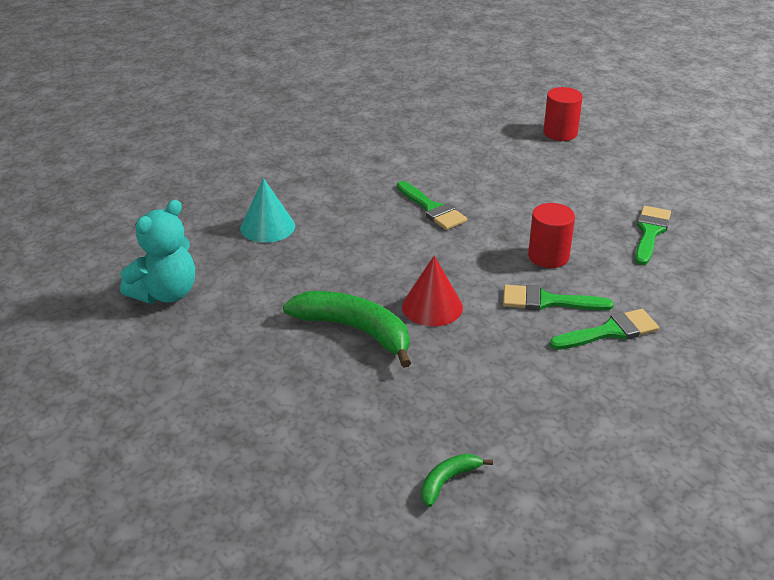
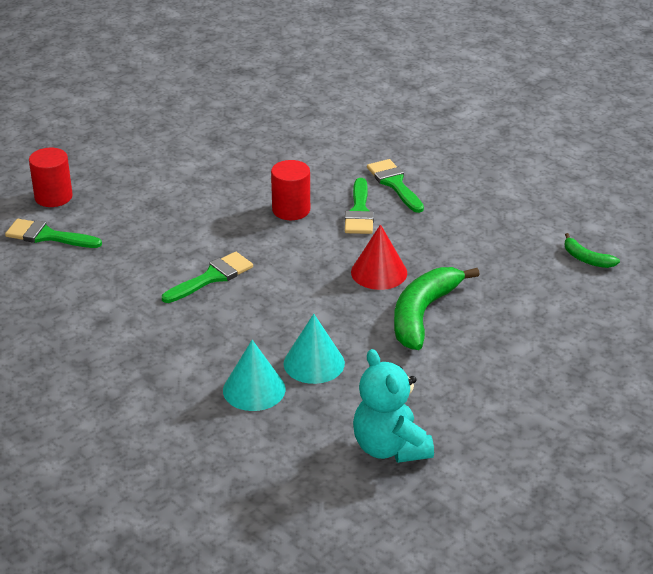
camera: 95 degrees left, 0 degrees up
turquoise teddy bear [120,200,195,304] -> turquoise teddy bear turned 150 degrees counterclockwise [353,349,434,463]
green brush [635,206,671,265] -> green brush moved to [5,219,102,248]
none -> turquoise cone [284,314,345,384]

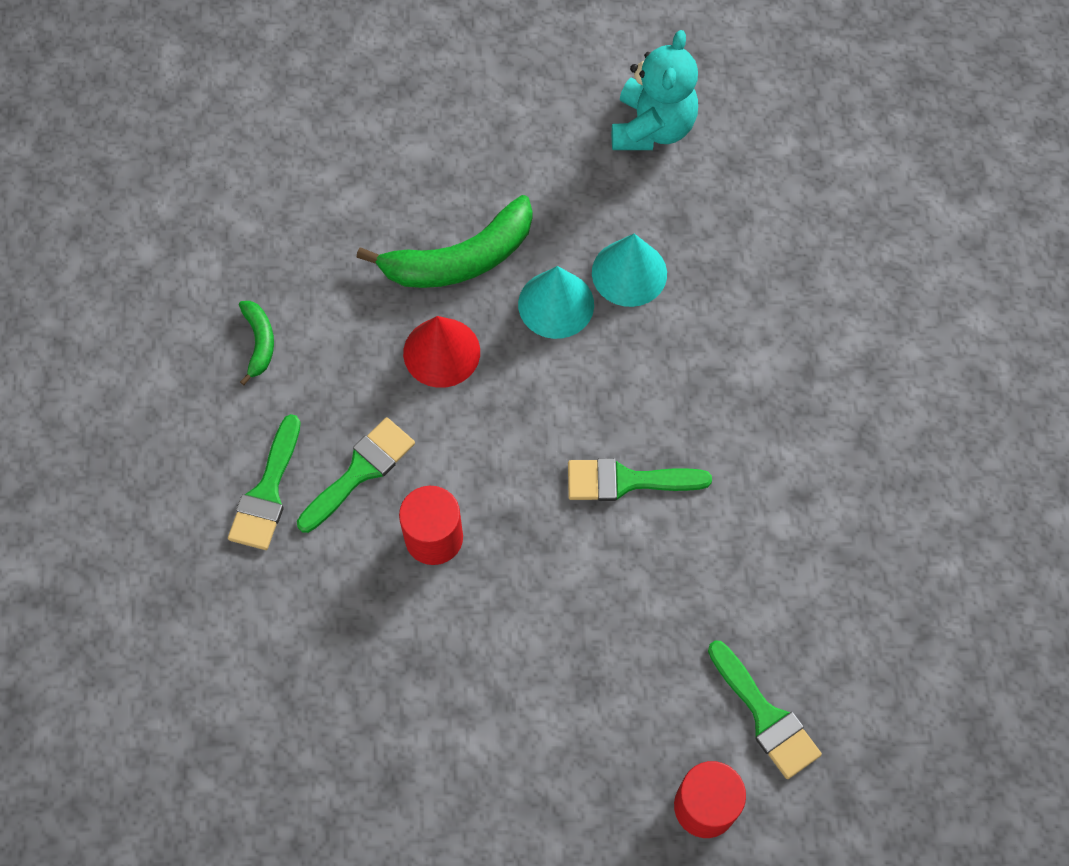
camera: 140 degrees left, 30 degrees up
turquoise cone [223,340,286,411] -> turquoise cone moved to [518,266,594,339]
green banana [565,233,620,268] -> green banana moved to [239,301,274,385]

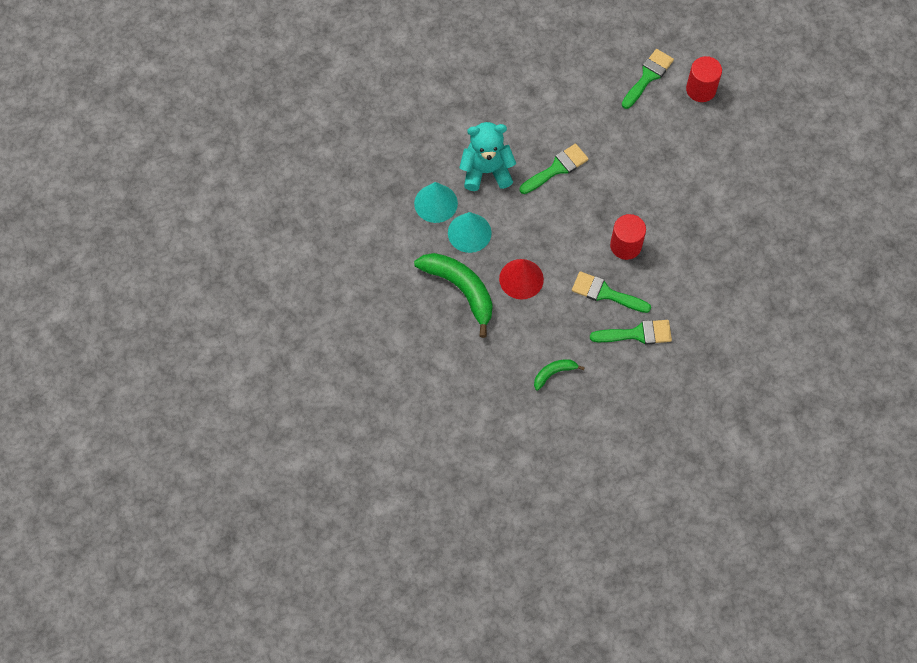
camera: 110 degrees left, 0 degrees up
green brush [568,458,712,501] -> green brush turned 105 degrees counterclockwise [519,144,589,194]
turquoise teddy bear [612,30,698,150] -> turquoise teddy bear moved to [459,122,516,191]

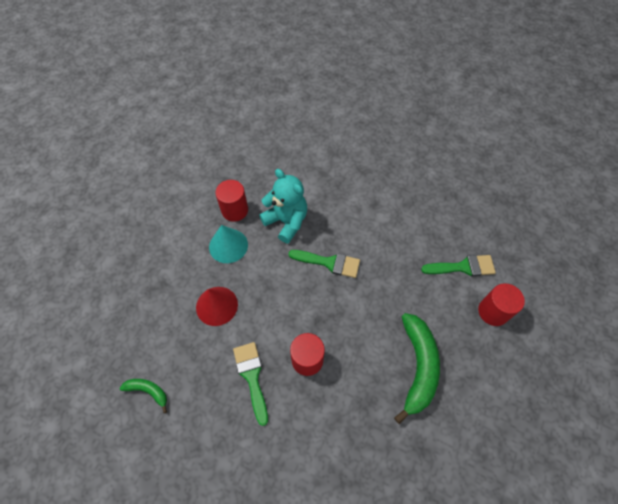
camera: 50 degrees right, 5 degrees down
turquoise cone [414,182,458,223] -> red cylinder [215,180,248,222]
green banana [414,253,493,338] -> green banana moved to [394,313,440,424]
green brush [590,320,672,345] -> none

